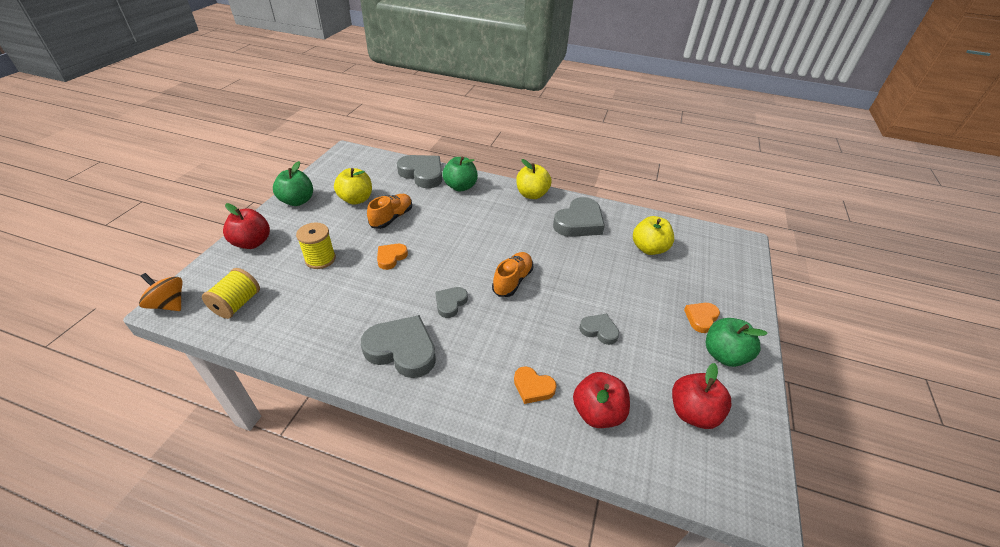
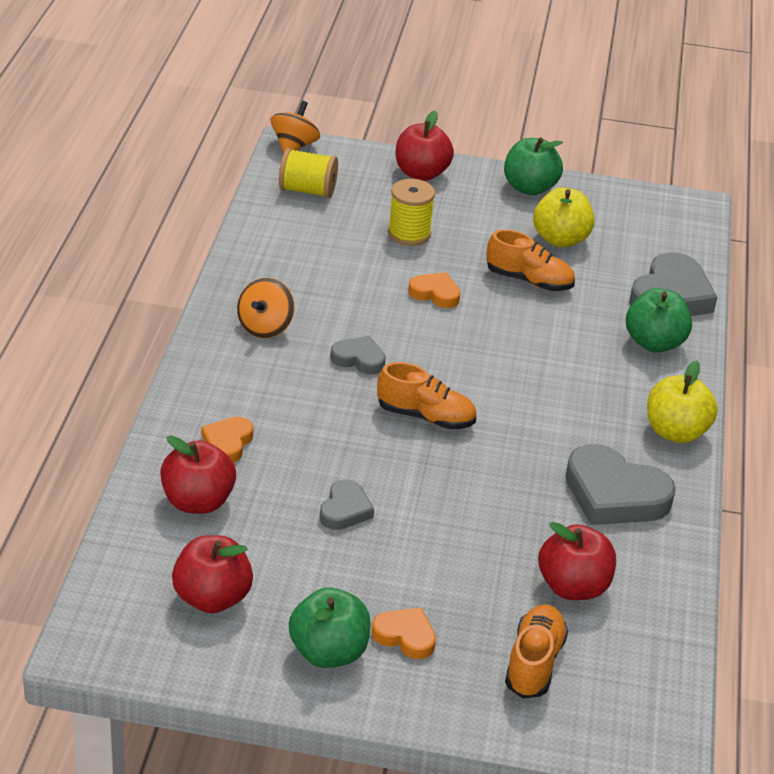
camera: 80 degrees right, 5 degrees down
grey heart [361,315,436,378] -> orange spinning top [237,278,294,338]
yellow apple [633,216,674,255] -> red apple [538,522,616,600]
none -> orange shoe [505,604,568,698]

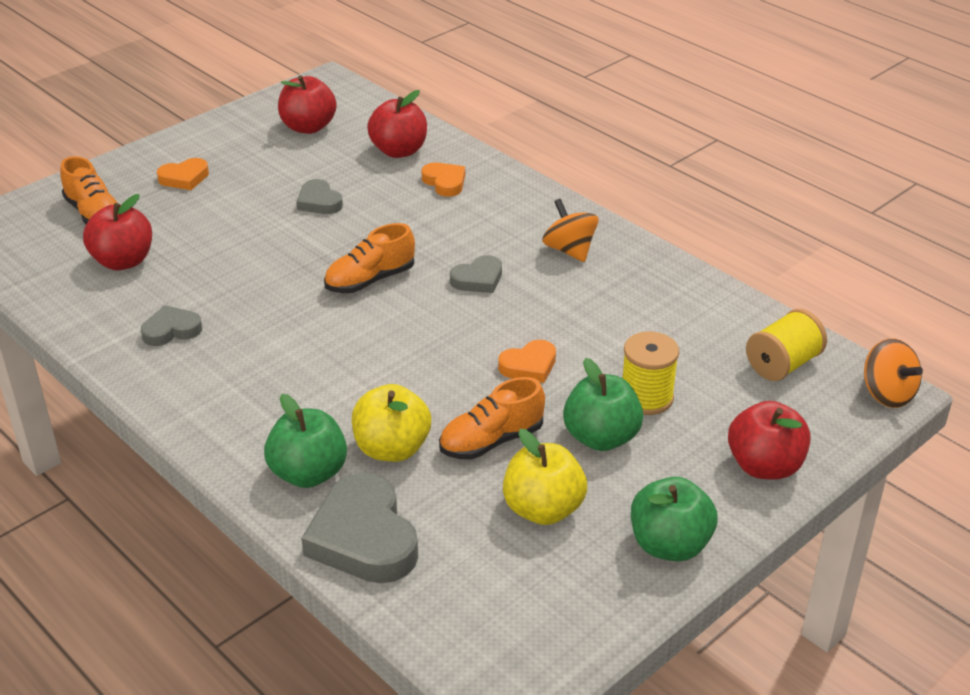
camera: 130 degrees right, 0 degrees up
green apple [289,587,371,668] -> green apple moved to [563,358,643,451]
grey heart [566,444,676,525] -> grey heart [141,305,202,346], size x0.54
yellow apple [647,360,718,443] -> yellow apple moved to [352,384,431,462]

